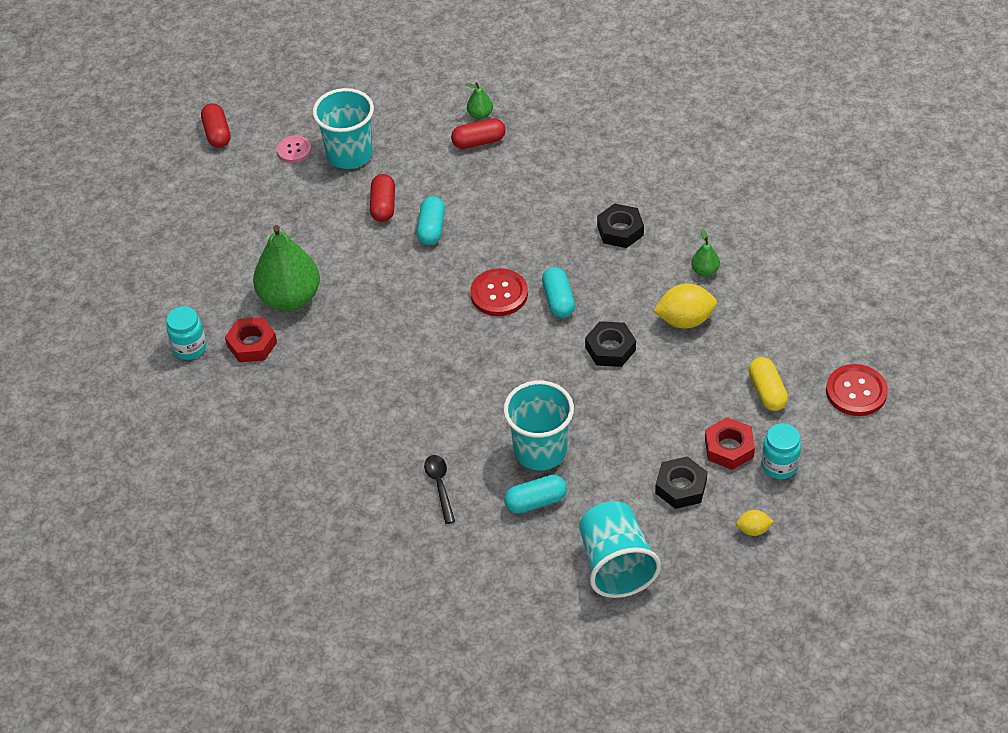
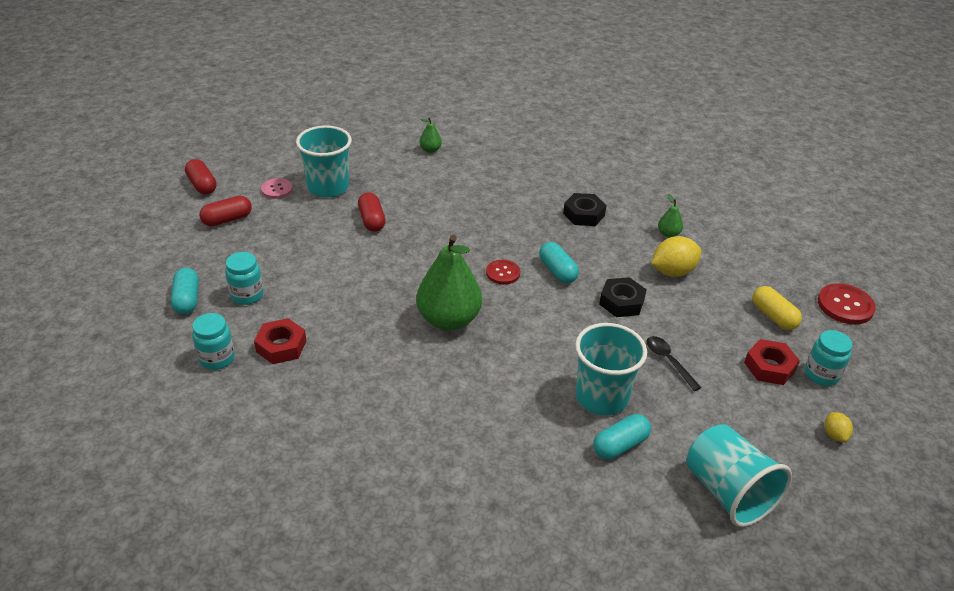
camera: 20 degrees left, 10 degrees down
green pear [253,225,320,311] -> green pear moved to [416,235,482,330]
turquoise capsule [417,196,445,245] -> turquoise capsule moved to [171,268,199,314]
black spoon [424,455,455,524] -> black spoon moved to [647,336,701,391]
red capsule [451,118,506,149] -> red capsule moved to [199,196,252,226]
red button [470,268,528,316] -> red button [486,260,520,285], size x0.65
black nut [655,456,707,509] -> none
yellow lemon [736,510,774,536] -> yellow lemon turned 75 degrees counterclockwise [825,412,853,442]
none -> turquoise jar [225,252,263,305]

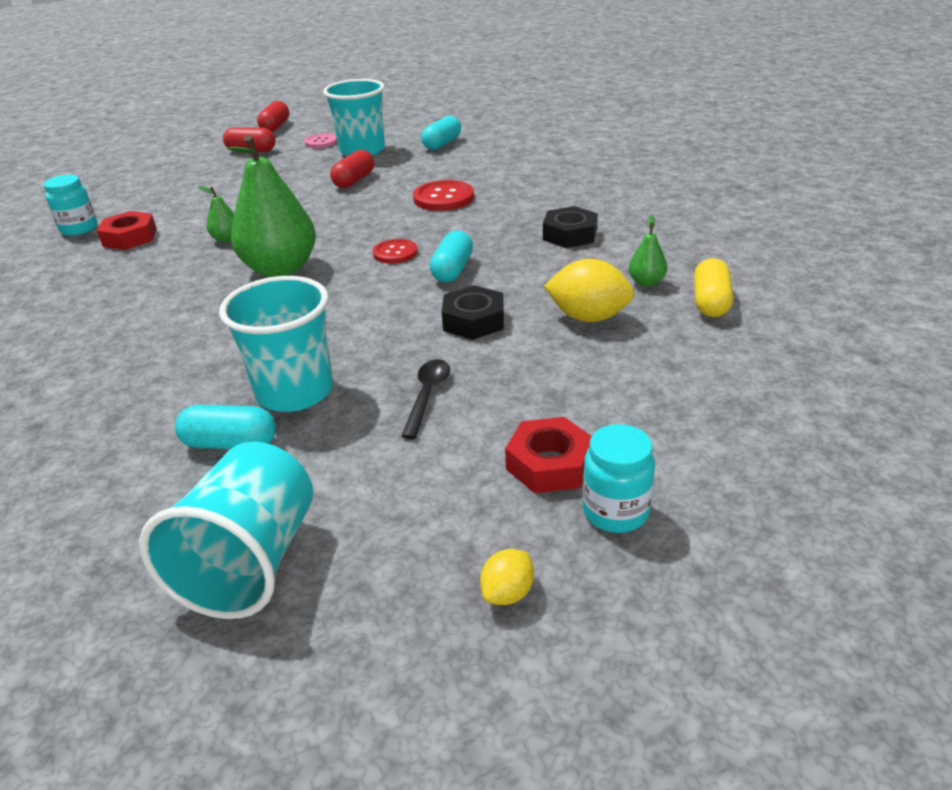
camera: 45 degrees right, 5 degrees down
turquoise capsule [171,268,199,314] -> turquoise capsule moved to [421,116,461,150]
turquoise jar [225,252,263,305] -> none
green pear [420,117,442,153] -> green pear moved to [198,186,234,242]
yellow capsule [752,286,802,330] -> yellow capsule moved to [694,258,733,317]
red button [818,283,876,324] -> red button moved to [413,180,474,211]

